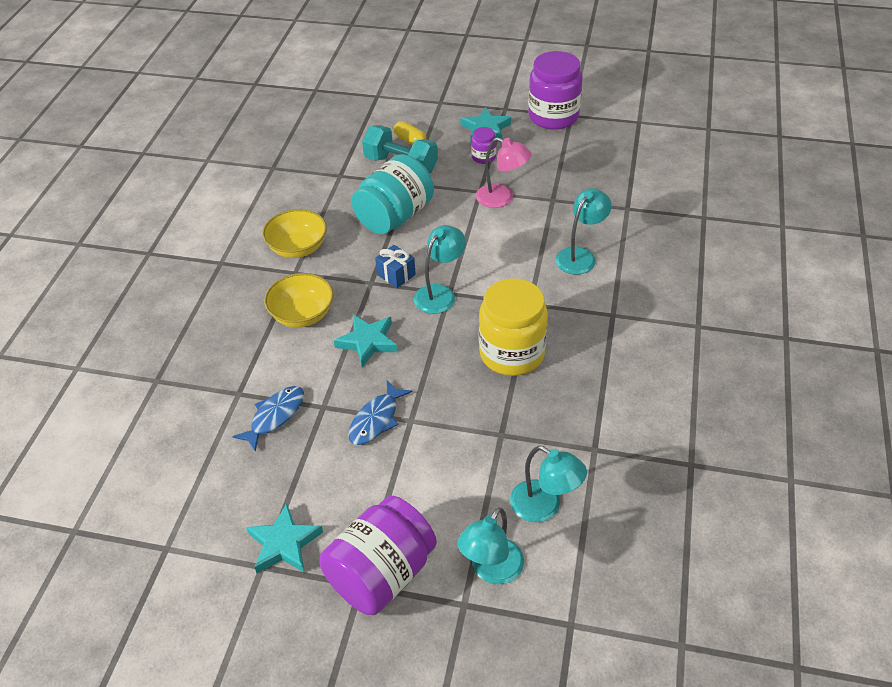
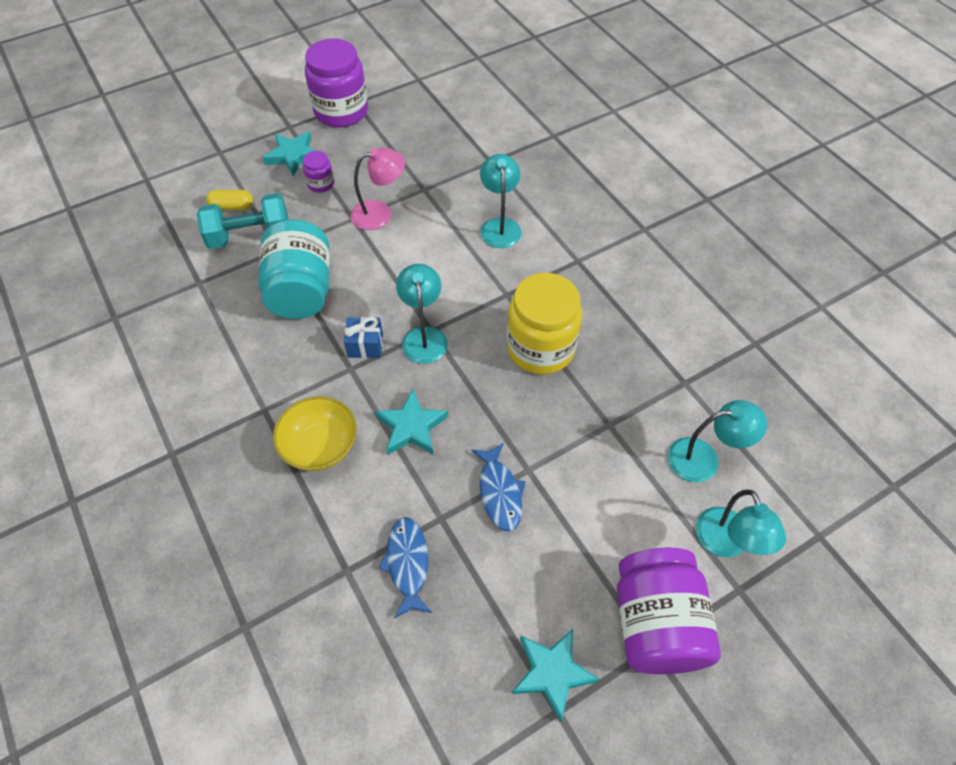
camera: 45 degrees left, 10 degrees up
yellow bowl [262,209,327,258] -> none

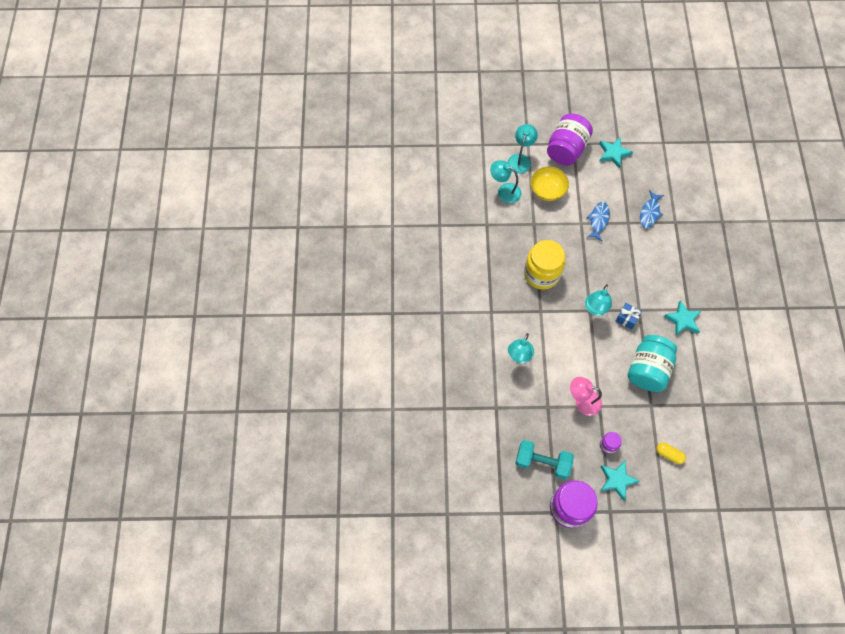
camera: 150 degrees left, 10 degrees up
turquoise dumbbell [196,193,289,249] -> turquoise dumbbell moved to [515,440,574,480]
yellow bowl [273,396,357,471] -> yellow bowl moved to [530,166,569,201]
turquoise star [375,389,448,455] -> turquoise star moved to [664,300,701,336]

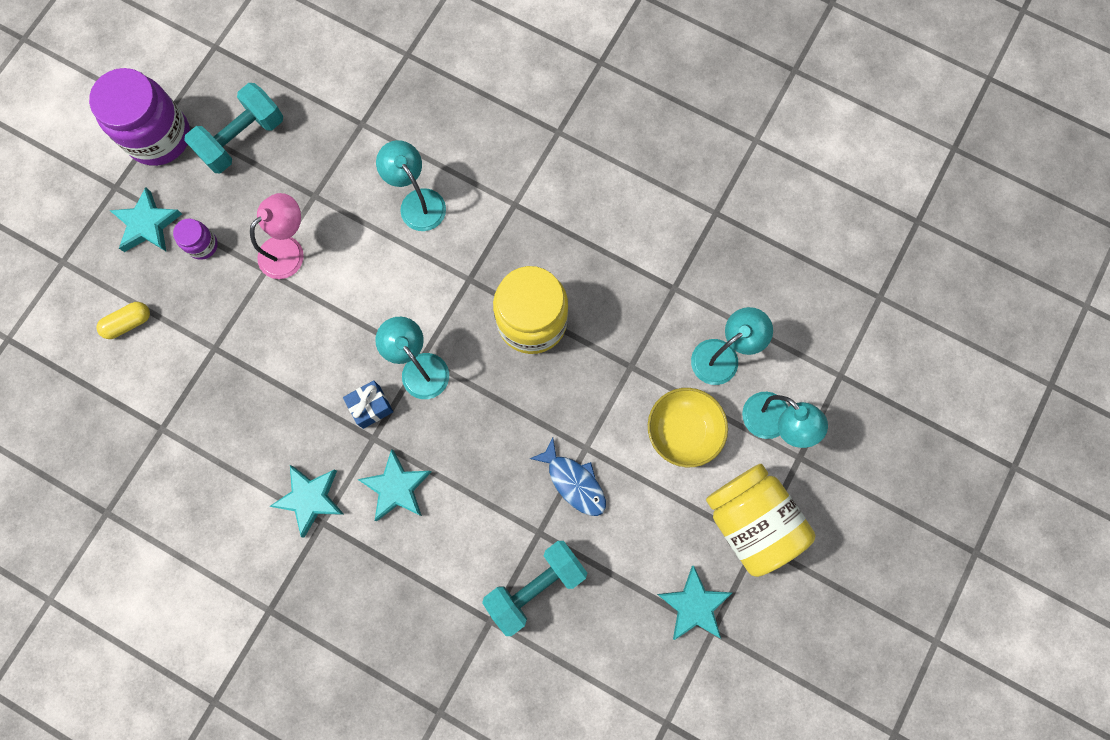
camera: 120 degrees right, 10 degrees up
purple jar [547,114,593,166] -> yellow jar [706,464,816,577]
turquoise jar [628,335,677,392] -> none
blue fish [640,190,664,228] -> turquoise dumbbell [482,541,587,636]
none -> turquoise star [357,449,431,521]

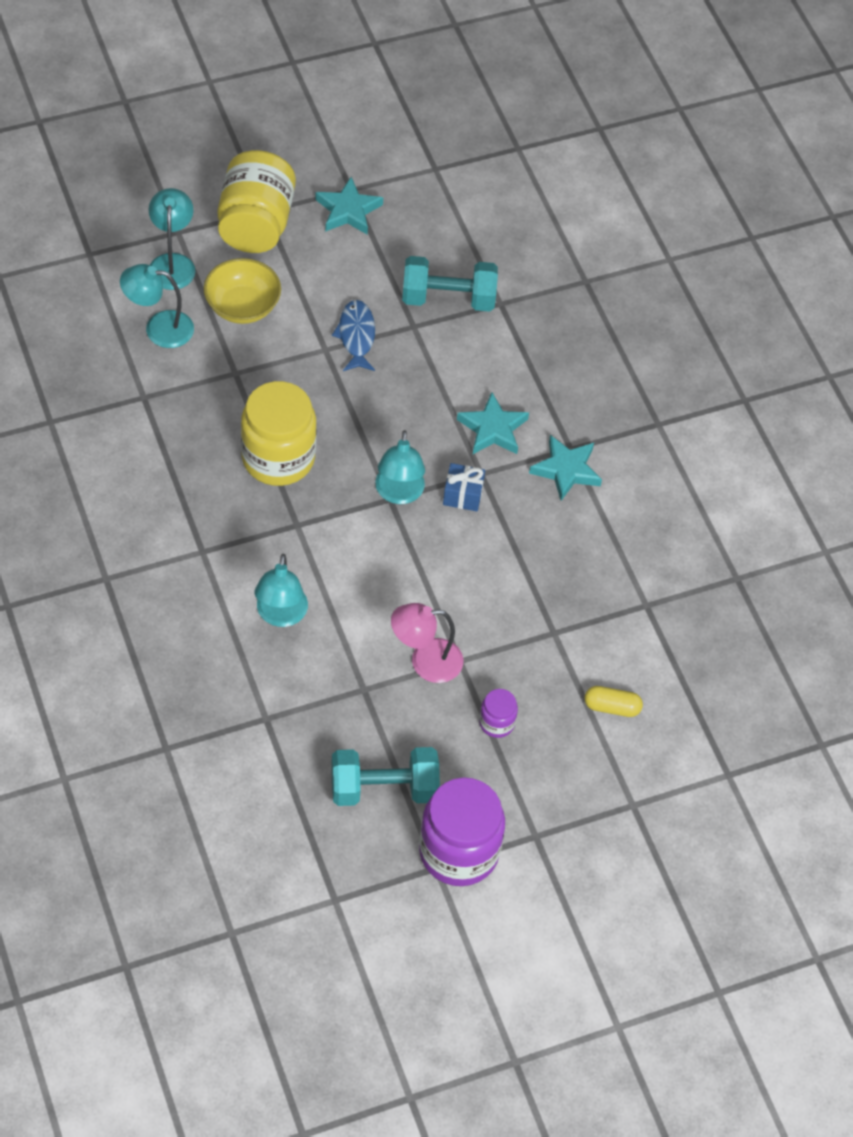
camera: 145 degrees left, 20 degrees down
turquoise star [109,187,182,252] -> none

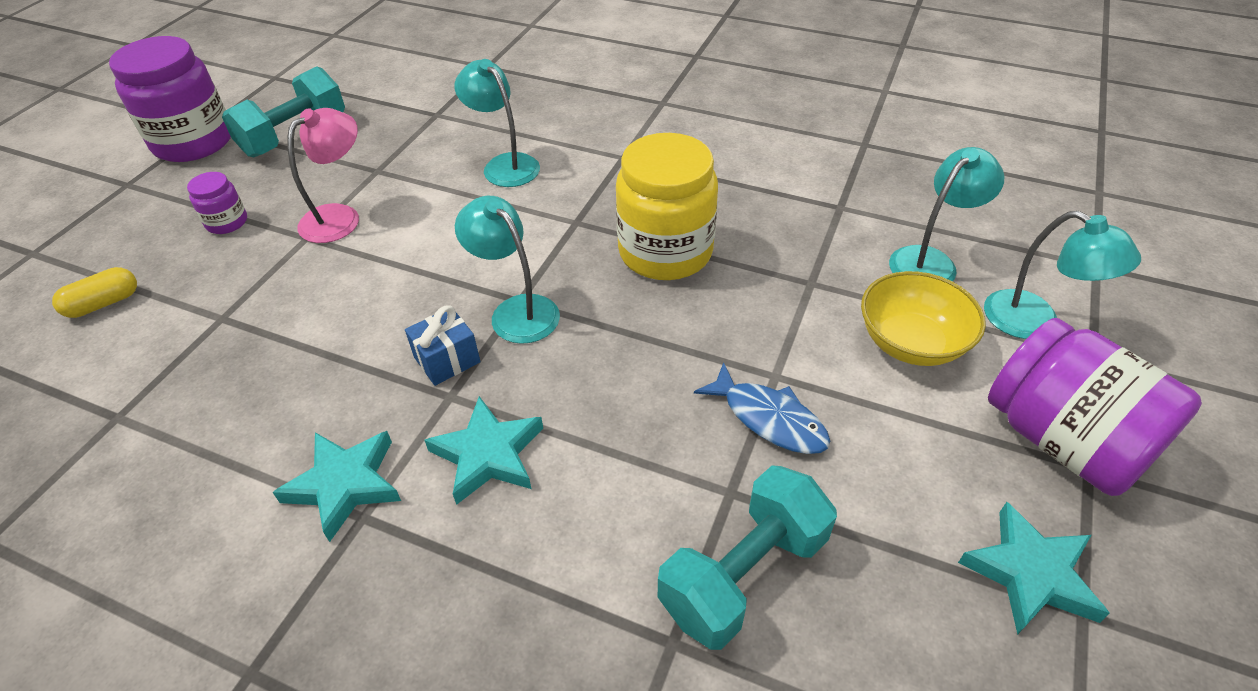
camera: 140 degrees right, 10 degrees down
yellow jar [218,150,296,253] -> purple jar [988,318,1202,496]

